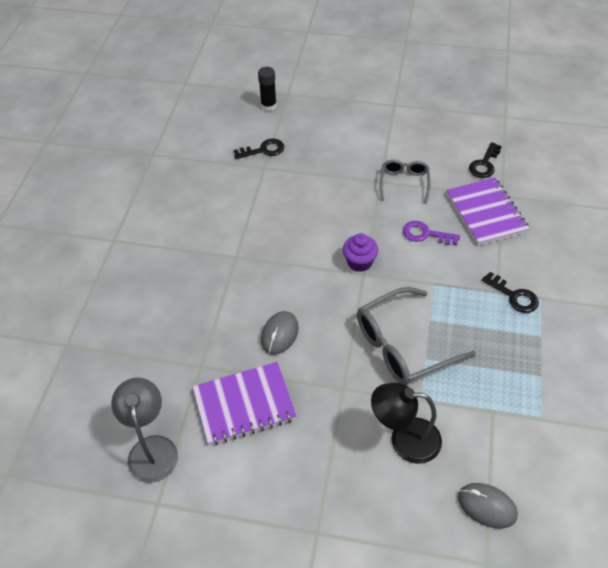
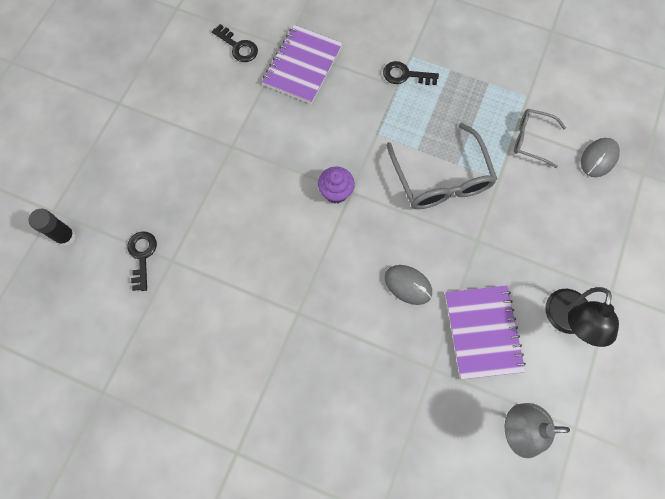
camera: 80 degrees left, 20 degrees up
black lamp [371,383,442,464] -> black lamp moved to [545,287,619,347]
grey glasses [380,160,430,204] -> grey glasses moved to [514,109,566,168]
purple key [403,221,460,246] -> none
purple notebook [446,177,530,246] -> purple notebook turned 60 degrees counterclockwise [262,25,343,104]
black key [482,272,539,313] -> black key turned 135 degrees counterclockwise [383,61,439,85]

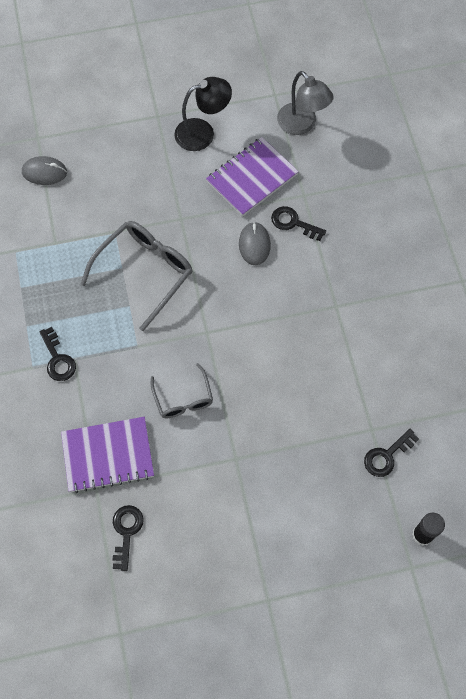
camera: 125 degrees left, 5 degrees down
purple cupcake [318,167,355,203] -> none
grey glasses [514,109,566,168] -> grey glasses moved to [151,363,213,418]
none -> black key [271,206,326,241]

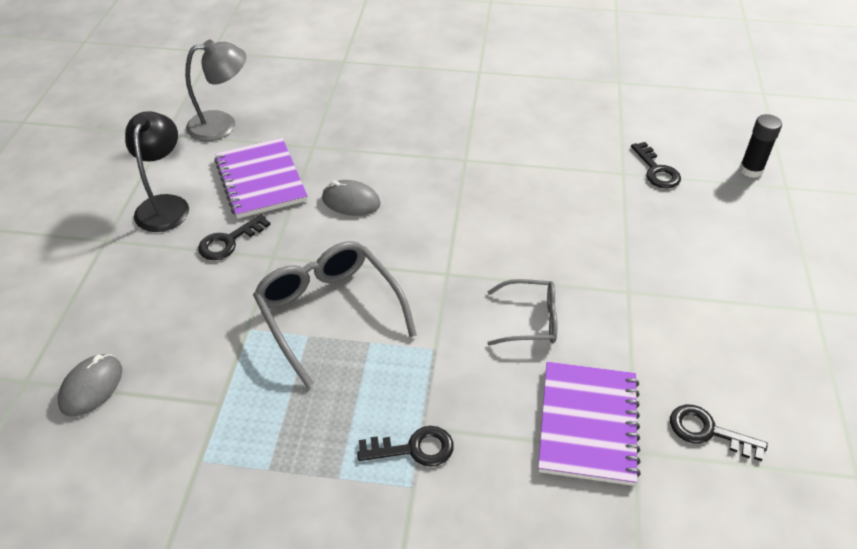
camera: 70 degrees left, 20 degrees down
black key [271,206,326,241] -> black key moved to [198,214,271,260]

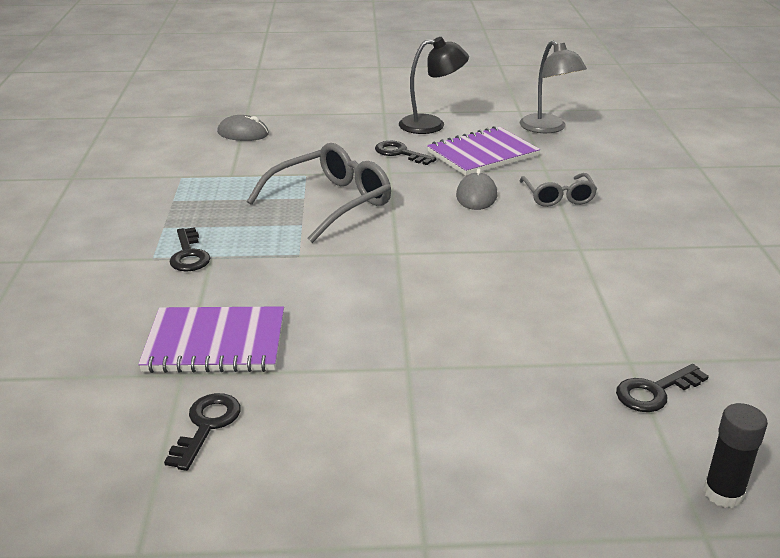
camera: 80 degrees right, 15 degrees down
grey glasses [487,279,558,346] -> grey glasses moved to [520,173,597,207]

